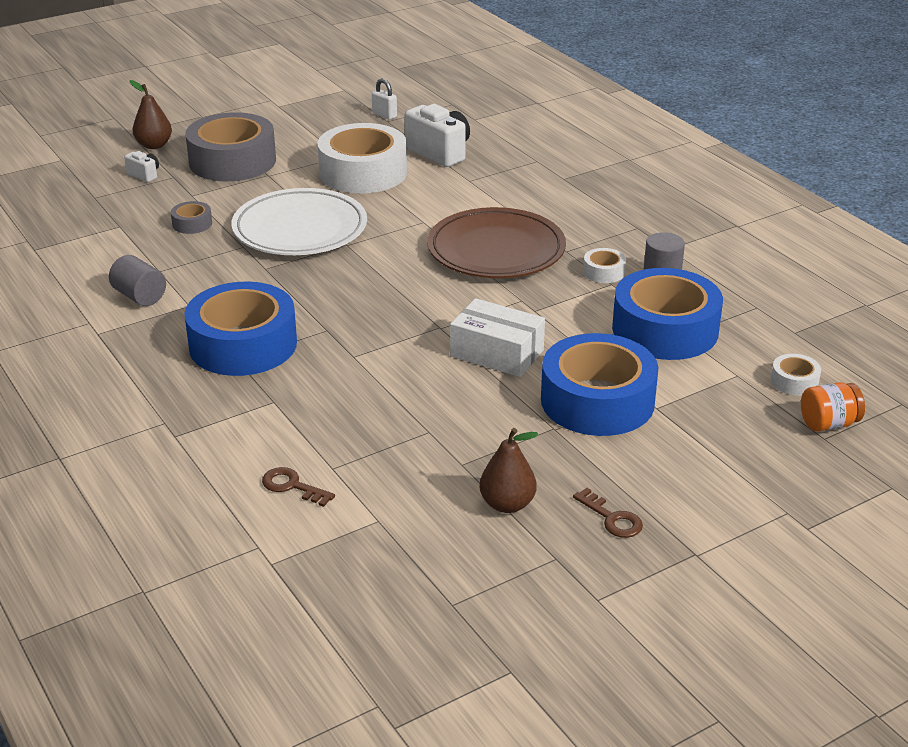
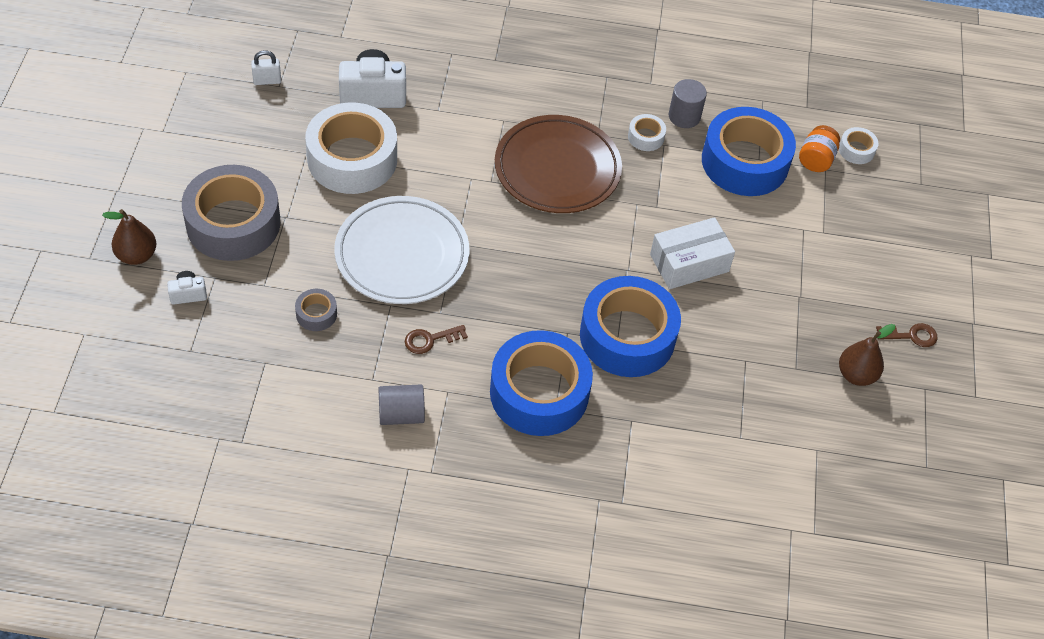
camera: 55 degrees left, 20 degrees up
brown key [262,467,335,507] -> brown key moved to [405,325,468,354]
blue tape [541,333,659,436] -> blue tape moved to [580,276,681,377]
orange jar [801,382,865,432] -> orange jar moved to [799,125,840,172]

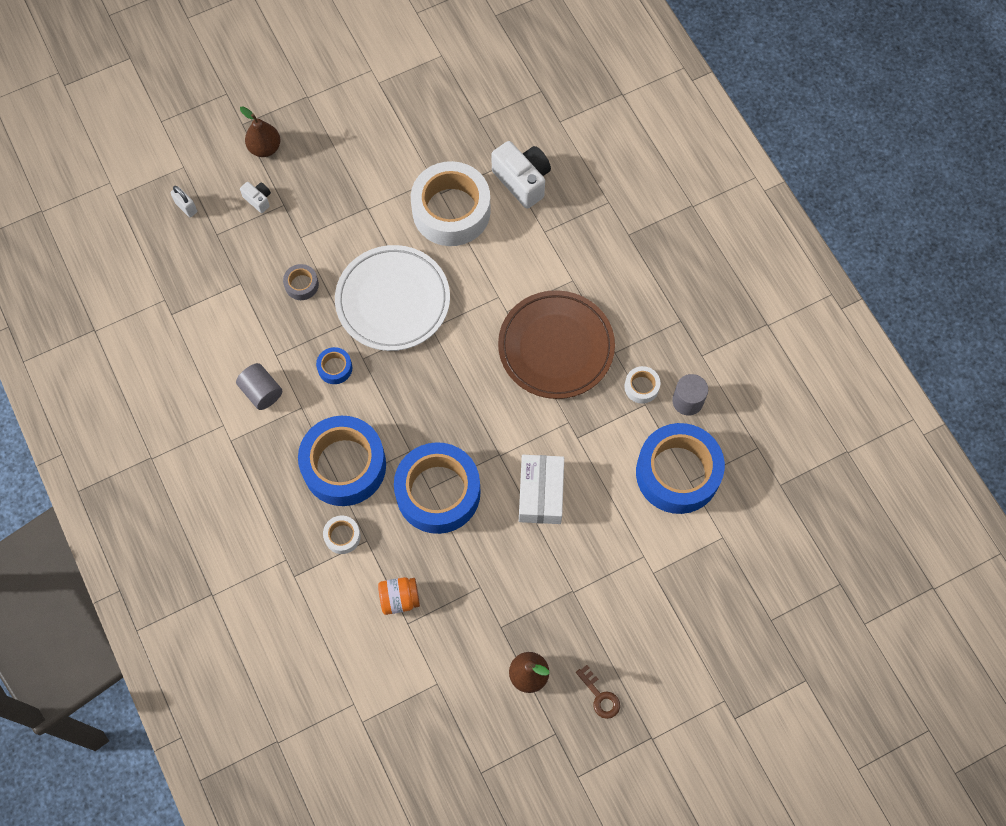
camera: 60 degrees right, 15 degrees up
grey tape [182,165,280,261] -> none
white padlock [251,50,281,85] -> white padlock moved to [170,186,197,217]
brown key [405,325,468,354] -> blue tape [316,347,352,384]
white box [650,217,735,289] -> white box turned 60 degrees clockwise [519,455,564,524]
orange jar [799,125,840,172] -> orange jar moved to [378,577,420,615]
white tape [839,127,879,164] -> white tape moved to [323,516,361,554]

